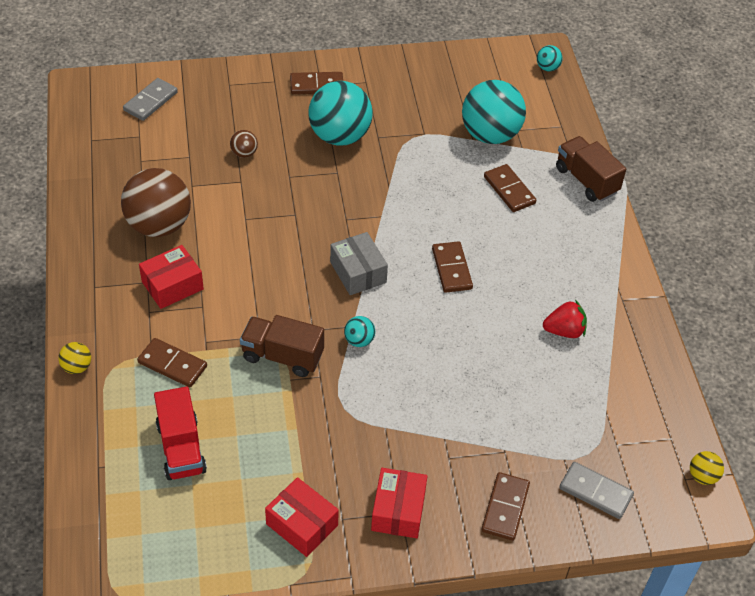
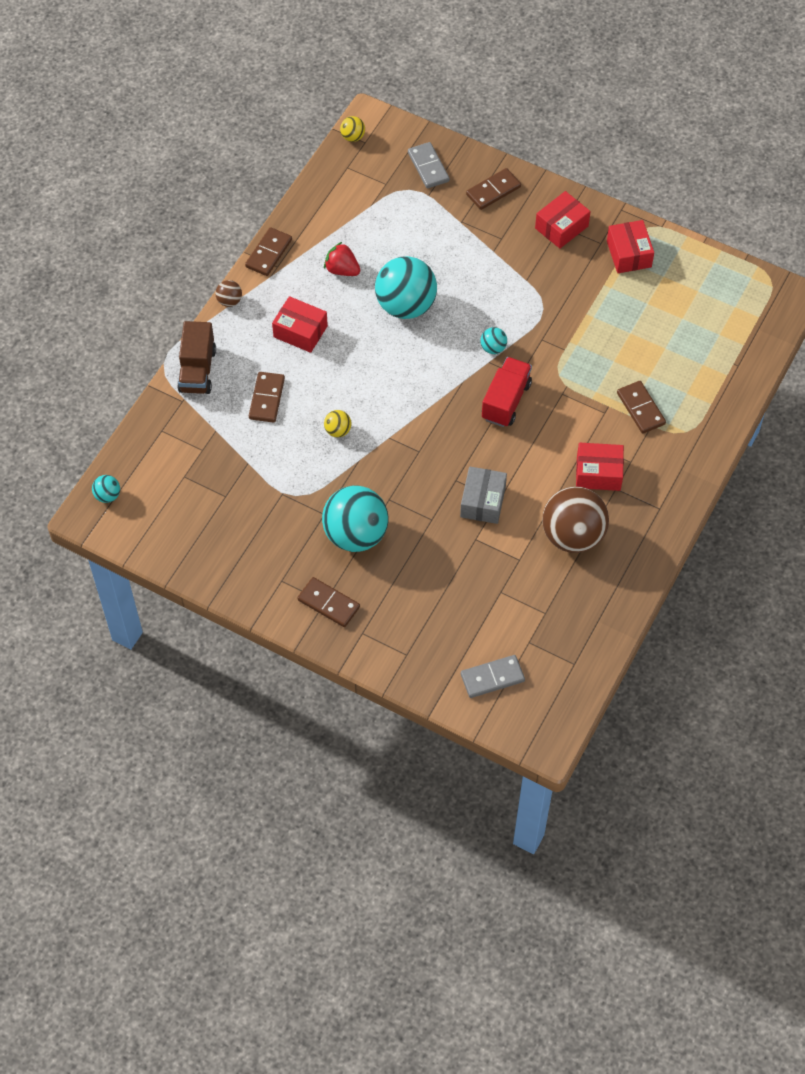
camera: 140 degrees left, 10 degrees up
yellow ball [58,342,91,374] -> yellow ball moved to [324,410,351,437]
red truck [154,386,207,480] -> red truck moved to [482,357,532,427]
brown ball [230,130,258,158] -> brown ball moved to [215,280,242,307]
brown truck [240,315,324,377] -> none
grey box [330,232,388,295] -> grey box moved to [460,467,507,524]
brown domino [432,241,473,293] -> brown domino moved to [245,227,292,276]
turquoise ball [462,80,526,144] -> turquoise ball moved to [375,256,437,319]
none -> red box [272,296,328,353]

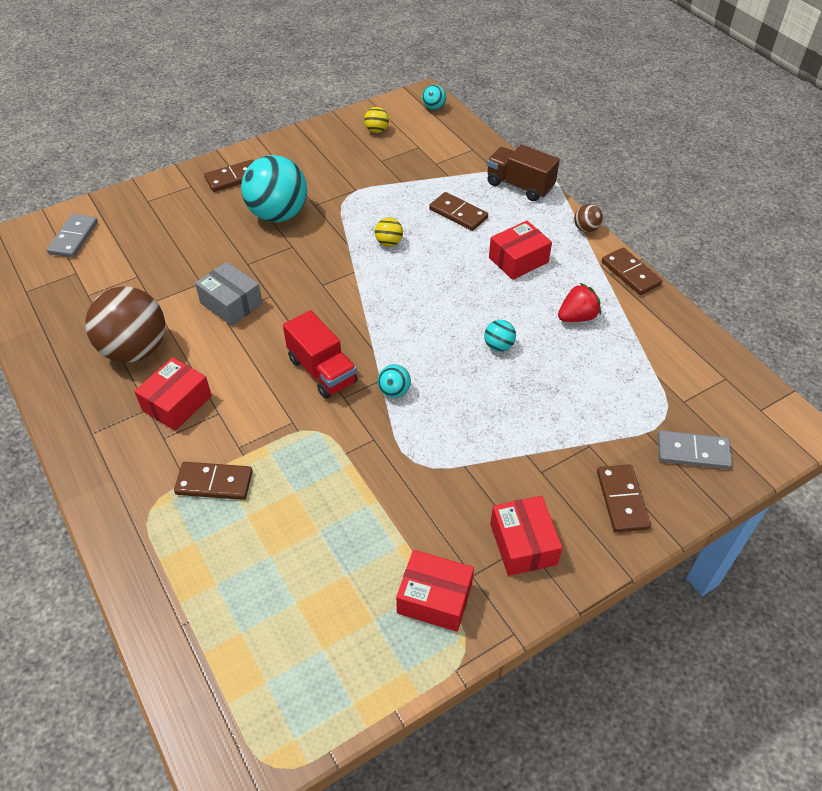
camera: 120 degrees right, 10 degrees down
yellow ball [340,116,365,142] -> yellow ball moved to [364,107,389,133]
turquoise ball [375,256,437,319] -> turquoise ball [484,320,516,352], size x0.43

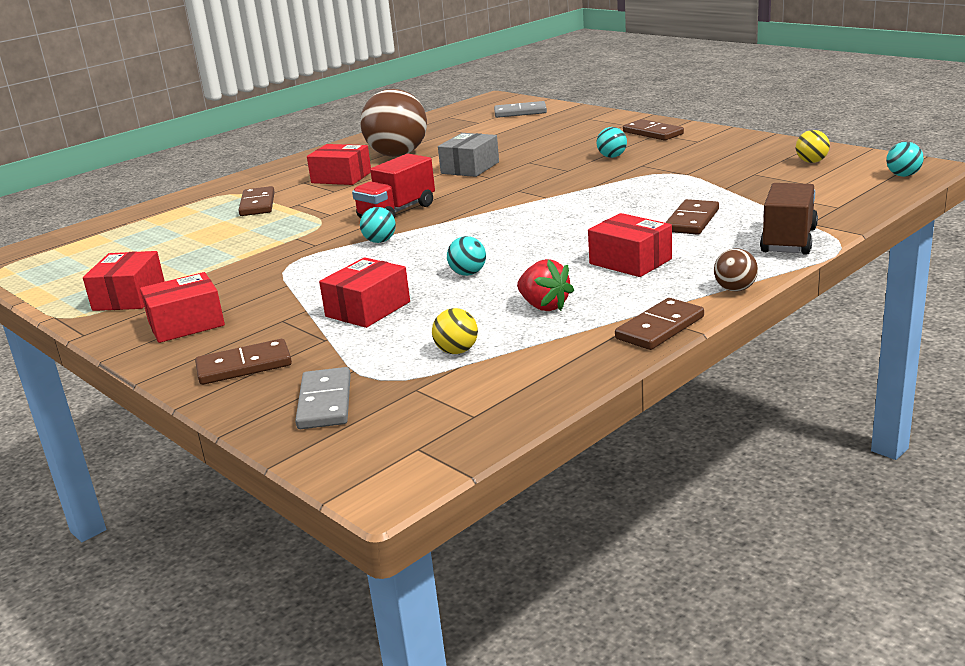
camera: 80 degrees right, 25 degrees down
turquoise ball [241,155,307,222] -> turquoise ball [597,127,627,158], size x0.43
yellow ball [375,218,403,247] -> yellow ball moved to [432,308,478,354]
none -> red box [319,257,410,328]

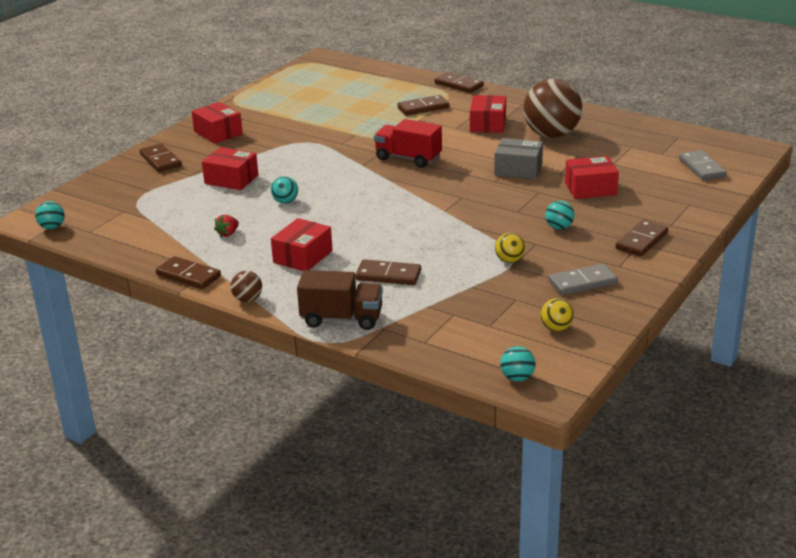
camera: 75 degrees right, 5 degrees up
red box [83,251,165,311] -> red box moved to [565,156,619,199]
grey domino [295,367,351,429] -> grey domino moved to [549,264,618,295]
turquoise ball [360,207,396,243] -> turquoise ball moved to [35,201,65,229]
yellow ball [432,308,478,354] -> yellow ball moved to [495,233,525,263]
red strawberry [517,259,574,311] -> red strawberry [214,215,239,237], size x0.65
none -> brown domino [435,72,483,93]

